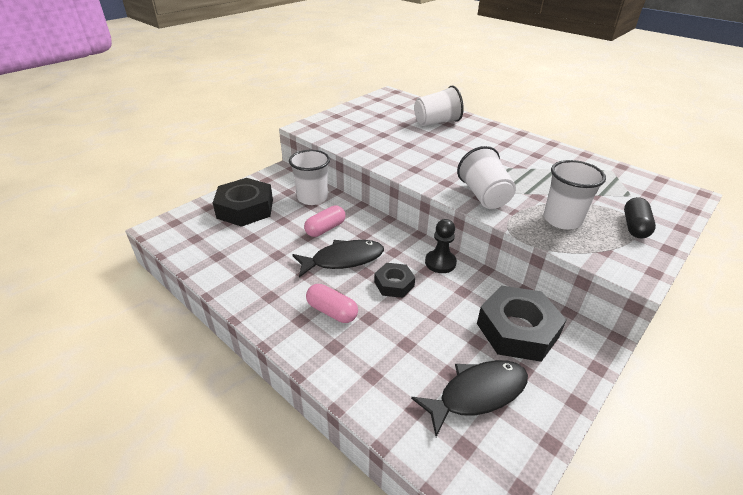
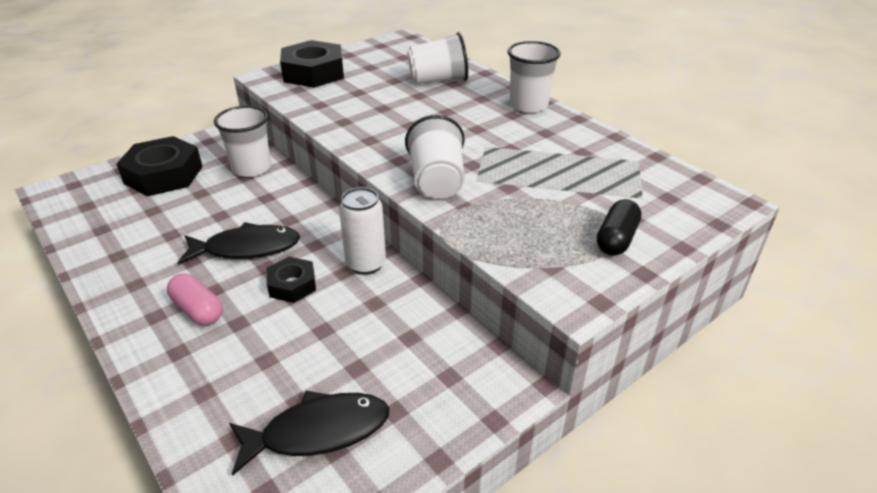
camera: 10 degrees right, 0 degrees up
pink capsule [304,205,345,237] -> none
black pawn [425,219,457,273] -> white can [339,187,386,275]
black nut [477,286,566,362] -> black nut moved to [280,40,344,88]
white cup [544,160,606,230] -> white cup moved to [508,41,561,113]

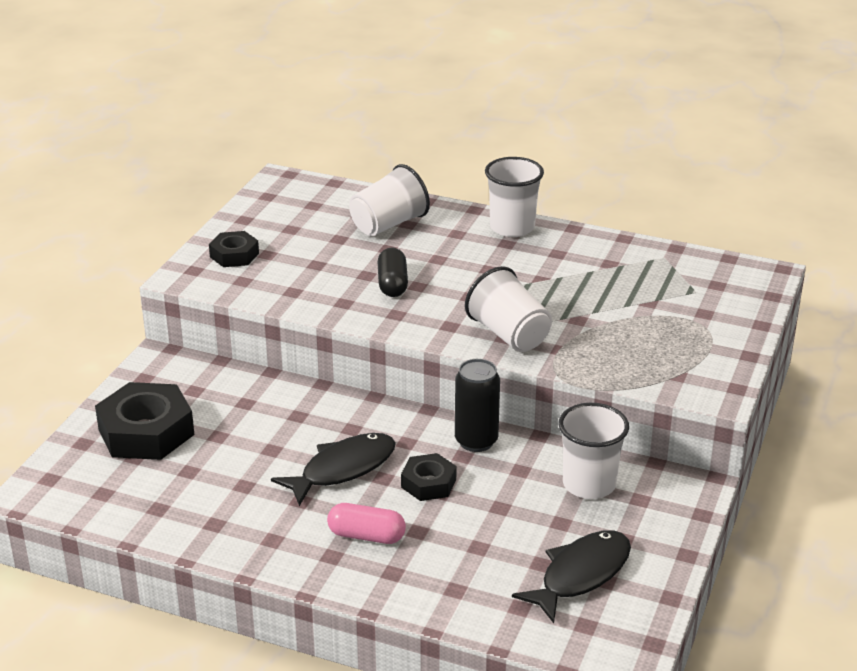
camera: 30 degrees left, 5 degrees down
white cup [214,106,271,177] -> white cup moved to [559,403,629,499]
black nut [280,40,344,88] -> black nut [209,231,259,267], size x0.55
white can [339,187,386,275] -> black can [455,359,500,452]
black capsule [597,199,642,256] -> black capsule moved to [378,247,408,297]

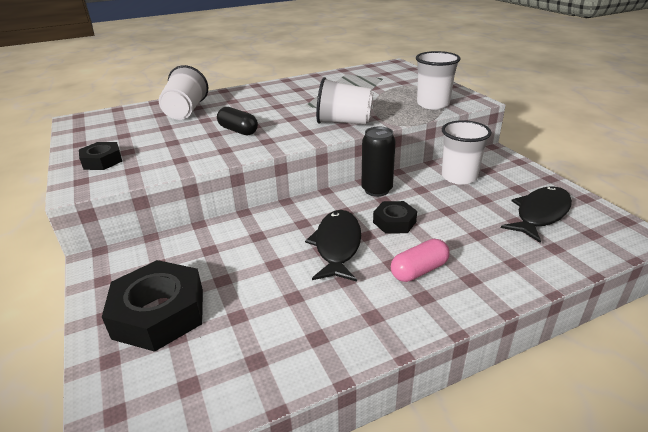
camera: 45 degrees left, 0 degrees up
white cup [485,157,544,237] -> white cup moved to [416,51,461,109]
black fish [512,530,631,623] -> black fish turned 45 degrees clockwise [501,186,572,243]

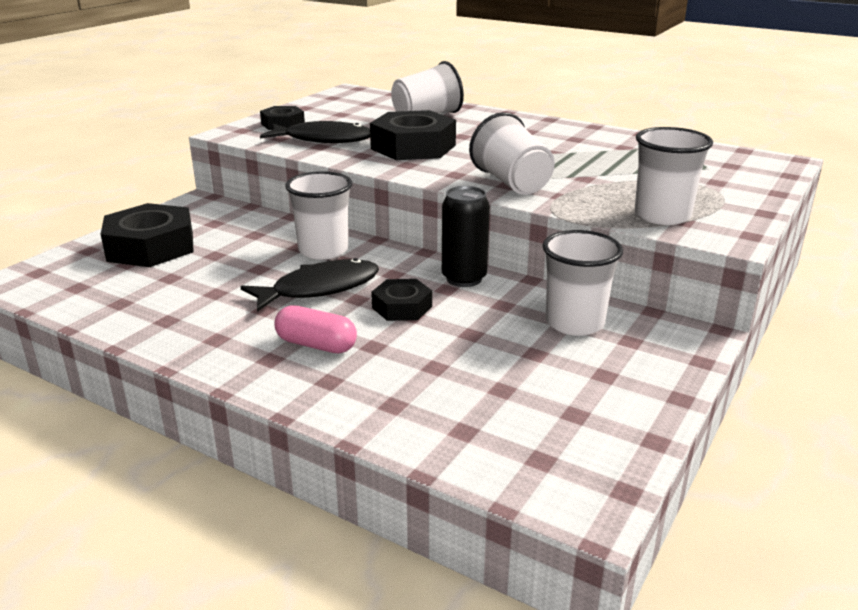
camera: 55 degrees right, 5 degrees down
black capsule [217,107,258,135] -> black nut [370,110,456,160]
black fish [501,186,572,243] -> black fish moved to [260,121,370,143]
none -> white cup [285,171,352,260]

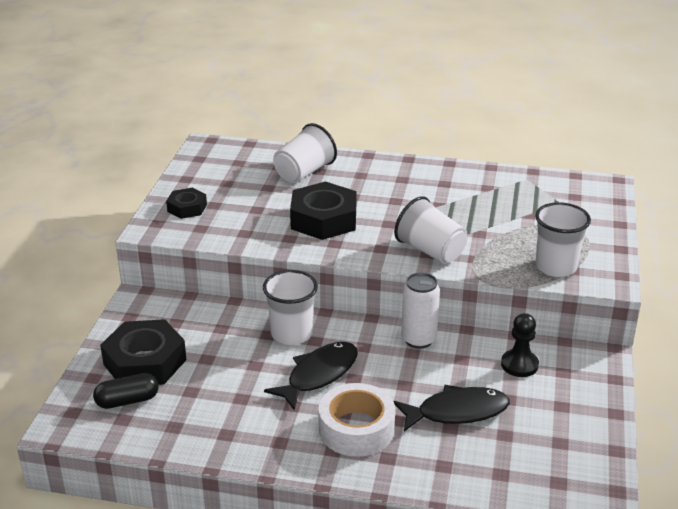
camera: 20 degrees left, 5 degrees up
black fish [260,121,370,143] -> black fish moved to [393,385,510,432]
pink capsule [274,306,357,353] -> white tape [318,383,395,457]
black nut [371,279,432,321] -> none
black can [442,186,490,287] -> white can [401,272,440,349]
white cup [543,230,623,336] -> black pawn [501,313,539,377]
none -> black capsule [93,373,159,409]

